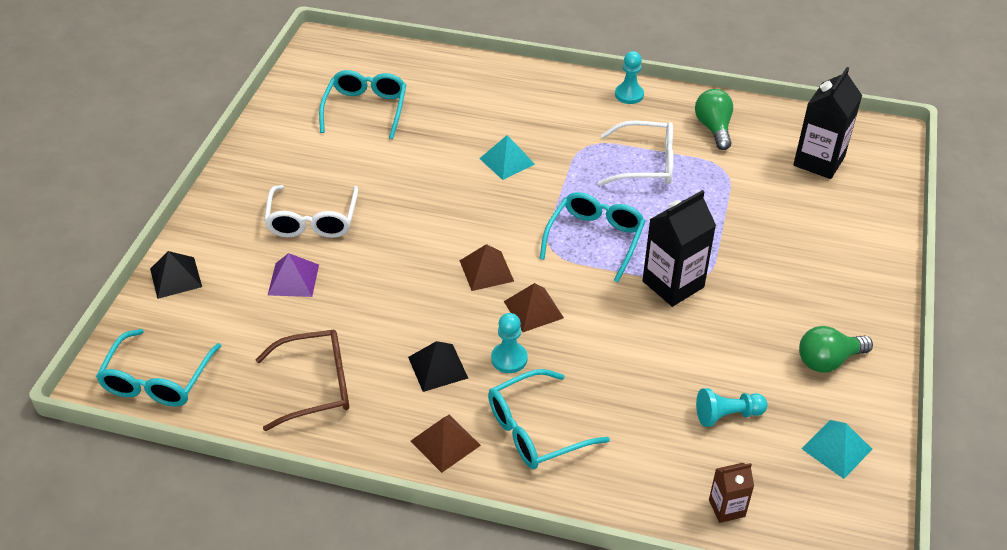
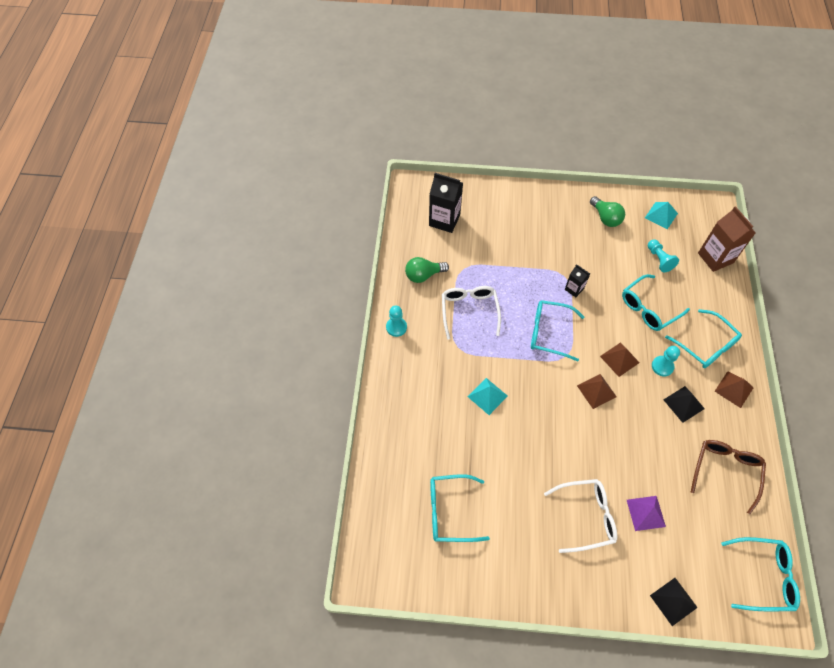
camera: 100 degrees left, 15 degrees up
brown glasses [256,330,349,431] -> brown glasses turned 45 degrees clockwise [691,440,766,514]
black carton [642,190,716,307] -> black carton [565,264,590,297], size x0.54
brown carton [709,463,754,523] -> brown carton [698,206,756,272], size x1.86
none -> turquoise glasses [622,274,690,331]

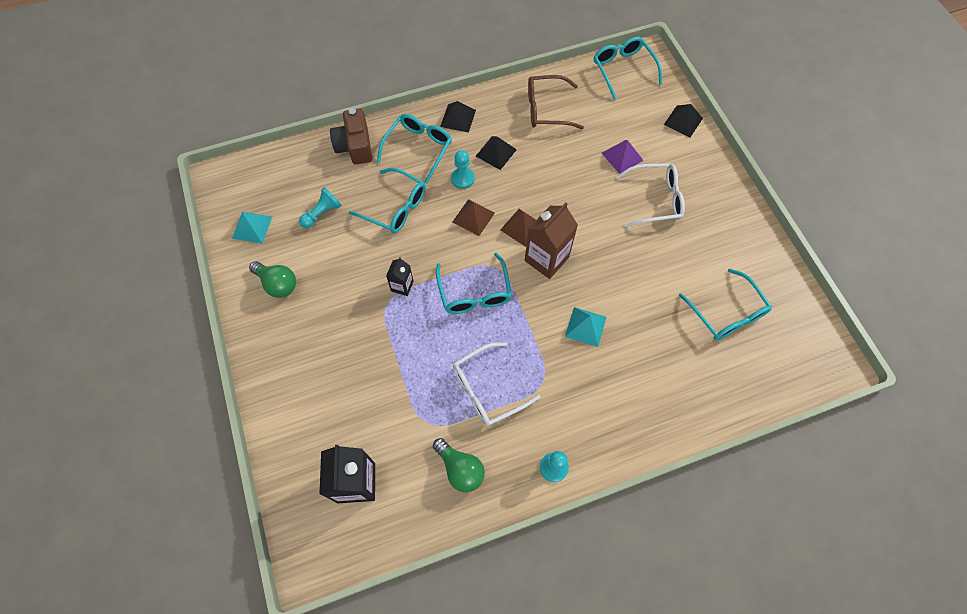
camera: 115 degrees left, 5 degrees up
white glasses [544,479,617,553] -> white glasses turned 120 degrees clockwise [616,163,685,227]
green light bulb [590,196,625,227] -> green light bulb turned 90 degrees clockwise [249,261,296,298]
brown carton [698,206,756,272] -> brown carton moved to [525,203,578,279]
brown pyramid [715,371,754,408] -> black pyramid [440,101,476,133]
none -> brown camera [330,108,372,165]

